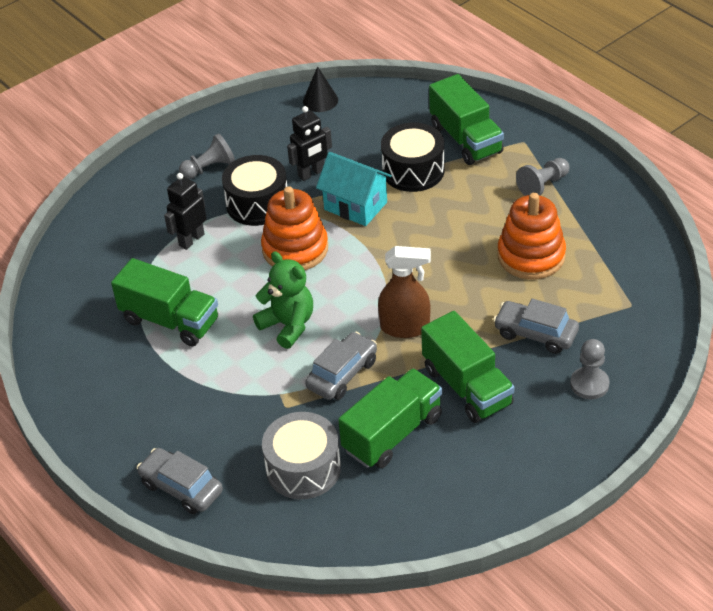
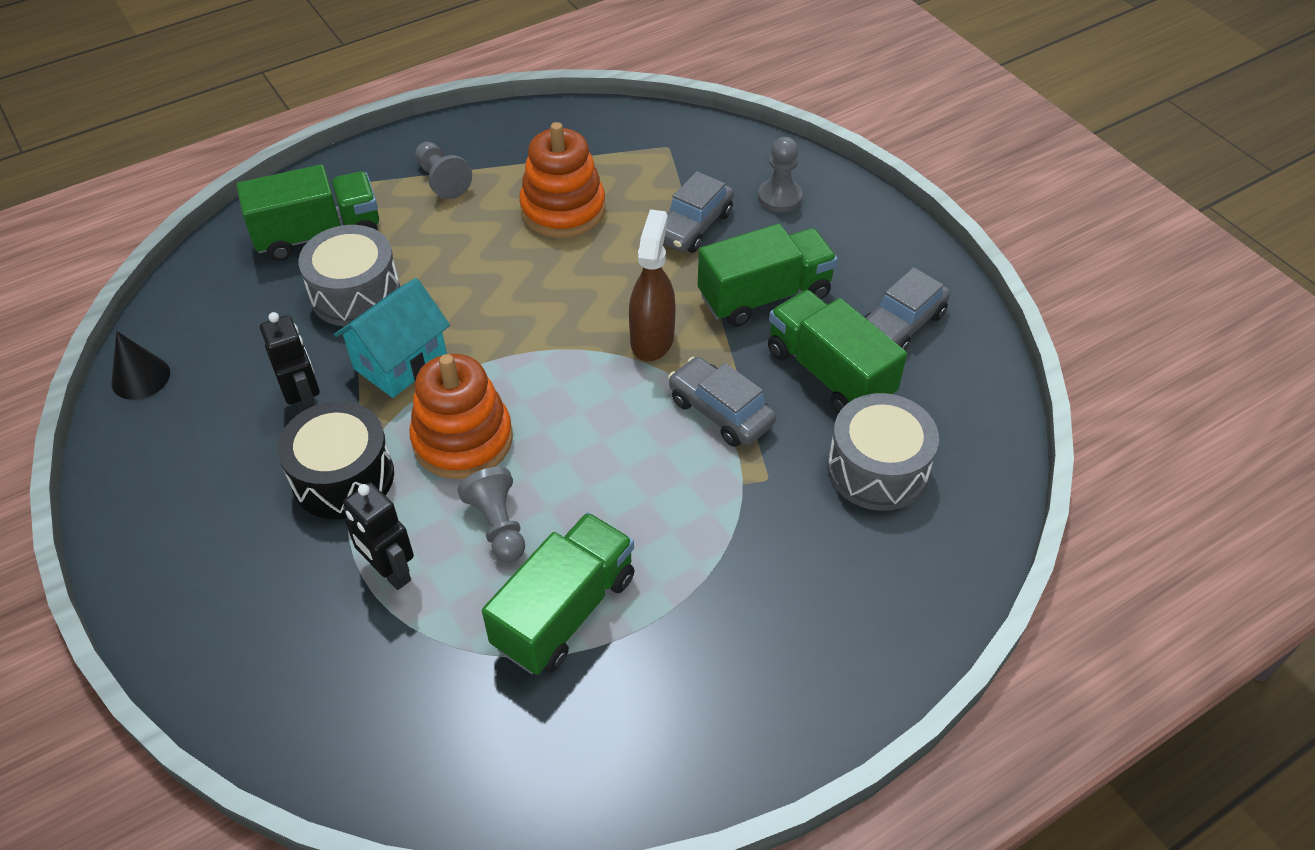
camera: 85 degrees left, 5 degrees up
grey car [137,448,223,514] -> grey car moved to [865,267,950,351]
grey pawn [179,133,235,179] -> grey pawn moved to [457,467,525,562]
green teddy bear [253,252,313,349] -> none
black drum [381,123,445,192] -> grey drum [298,225,400,326]

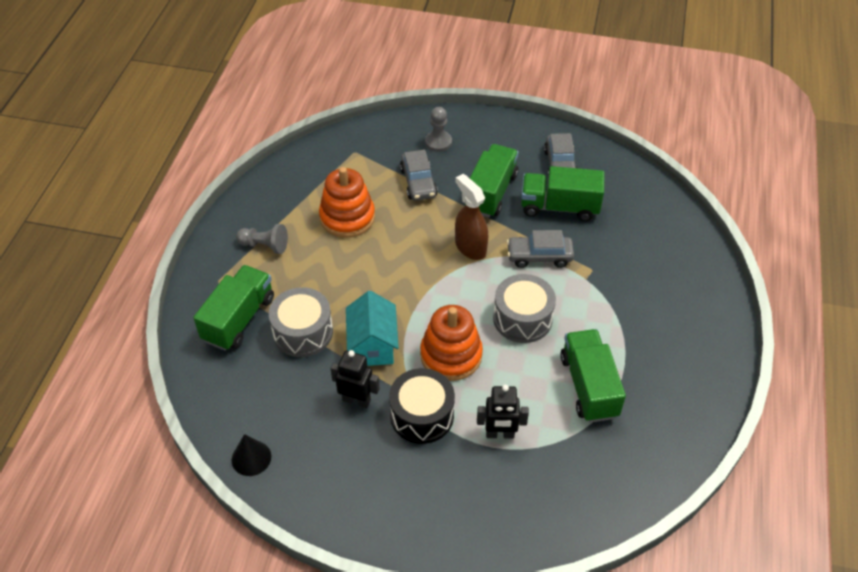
camera: 45 degrees left, 0 degrees up
grey pawn [457,467,525,562] -> none
grey drum [827,393,939,511] -> grey drum moved to [493,274,556,343]

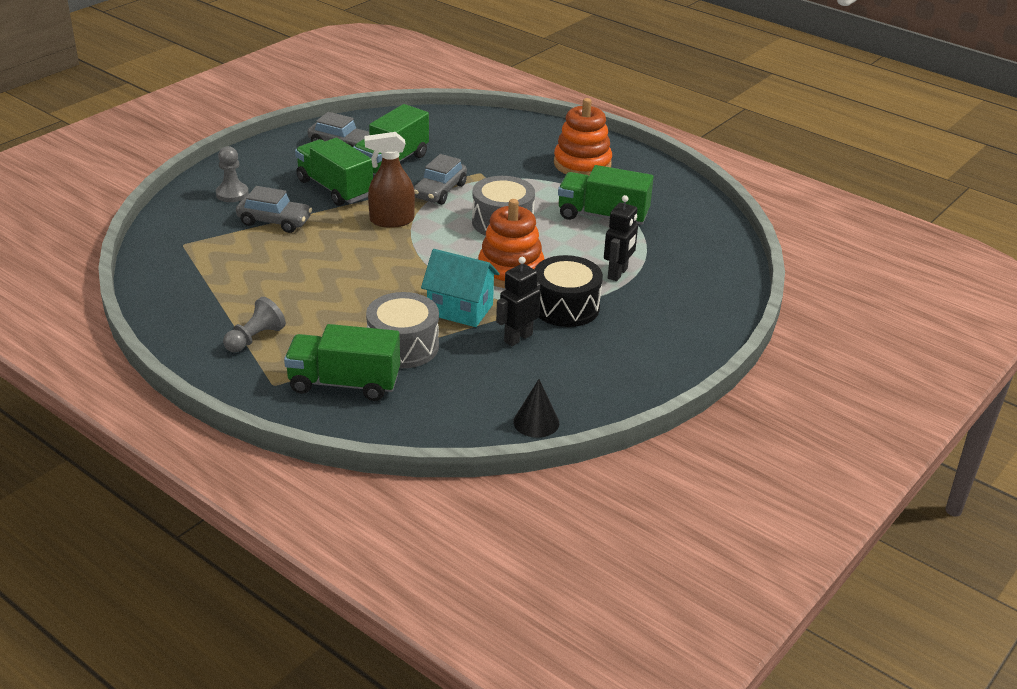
camera: 65 degrees left, 15 degrees down
green truck [193,265,274,351] -> green truck turned 45 degrees counterclockwise [284,324,400,401]
orange stacking toy [319,167,375,238] -> orange stacking toy moved to [554,98,612,176]

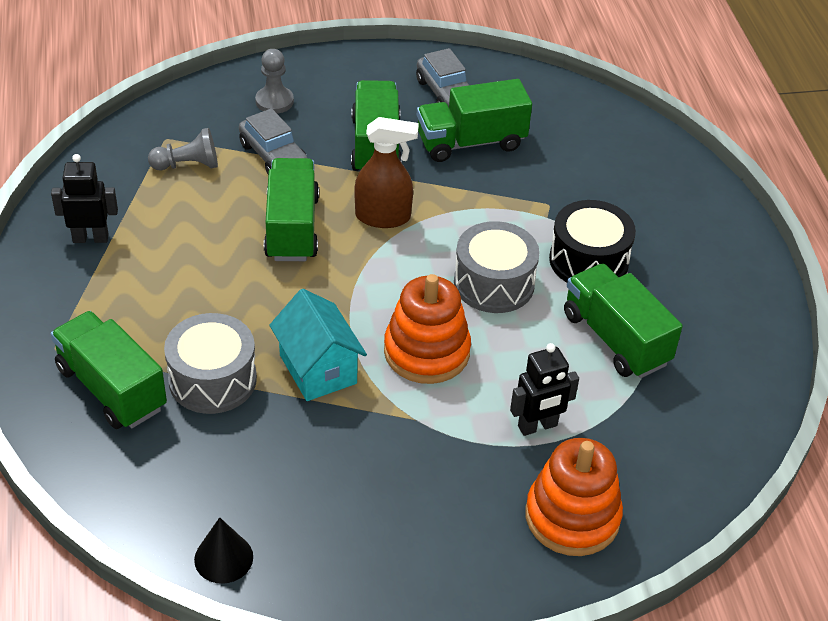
camera: 40 degrees right, 10 degrees up
grey pawn [223,297,286,352] -> grey pawn moved to [148,128,218,170]
brown spray bottle [364,132,415,228] -> brown spray bottle turned 150 degrees clockwise [354,117,419,228]
grey car [414,154,467,205] -> none
black robot [496,257,541,346] -> black robot moved to [51,154,118,243]
black drum [534,255,603,327] -> black drum moved to [549,200,636,282]
orange stacking toy [554,98,612,176] -> orange stacking toy moved to [525,438,623,556]
none -> green truck [264,158,319,261]

